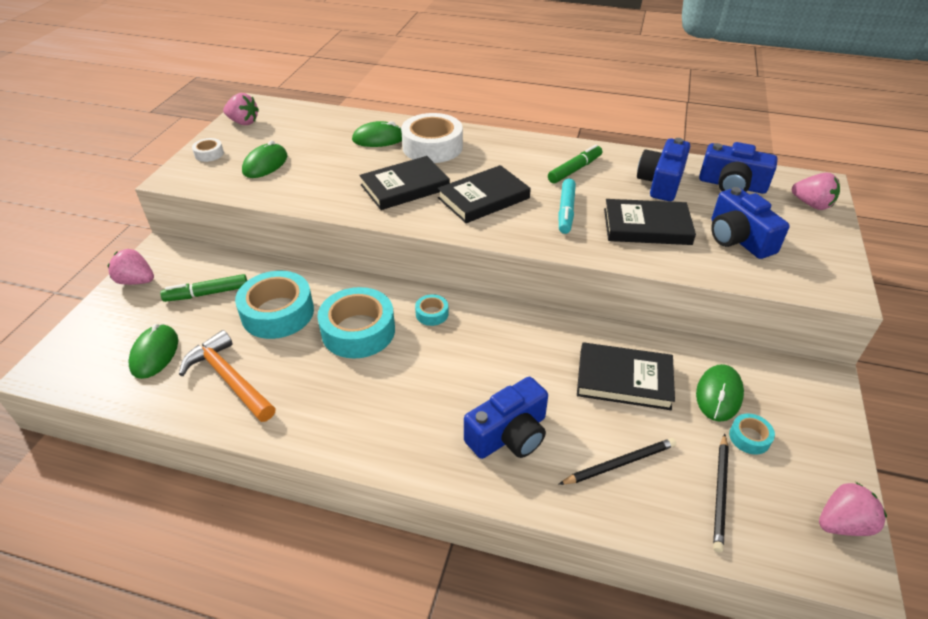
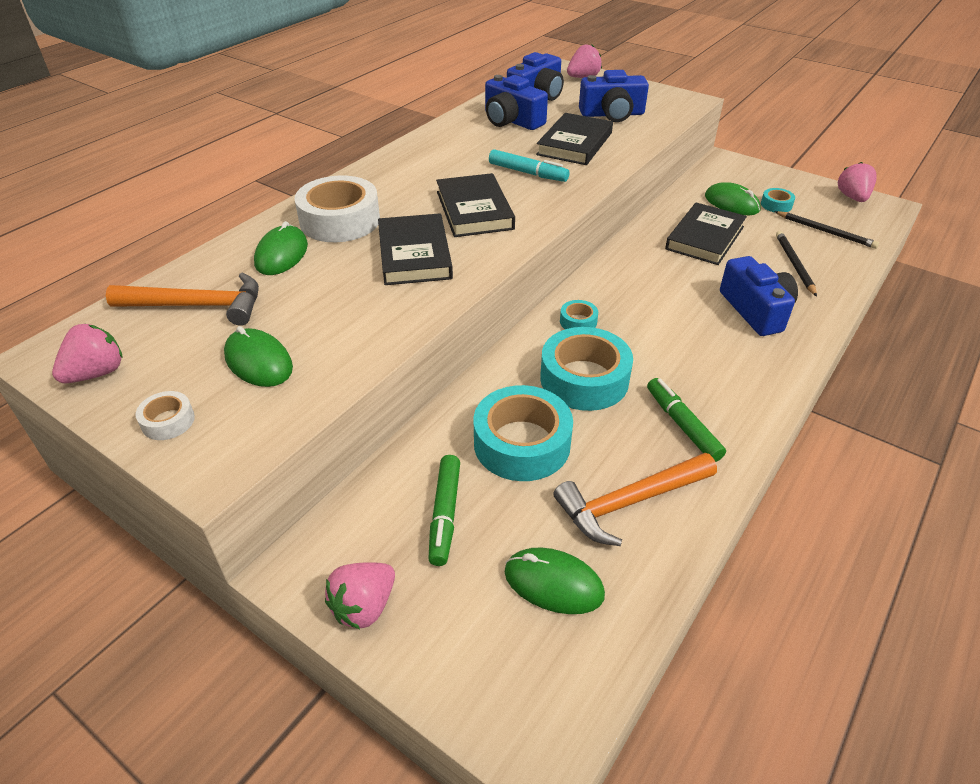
camera: 70 degrees left, 0 degrees up
green marker [548,144,602,184] -> green marker moved to [647,378,726,462]
none -> orange hammer [106,273,259,326]

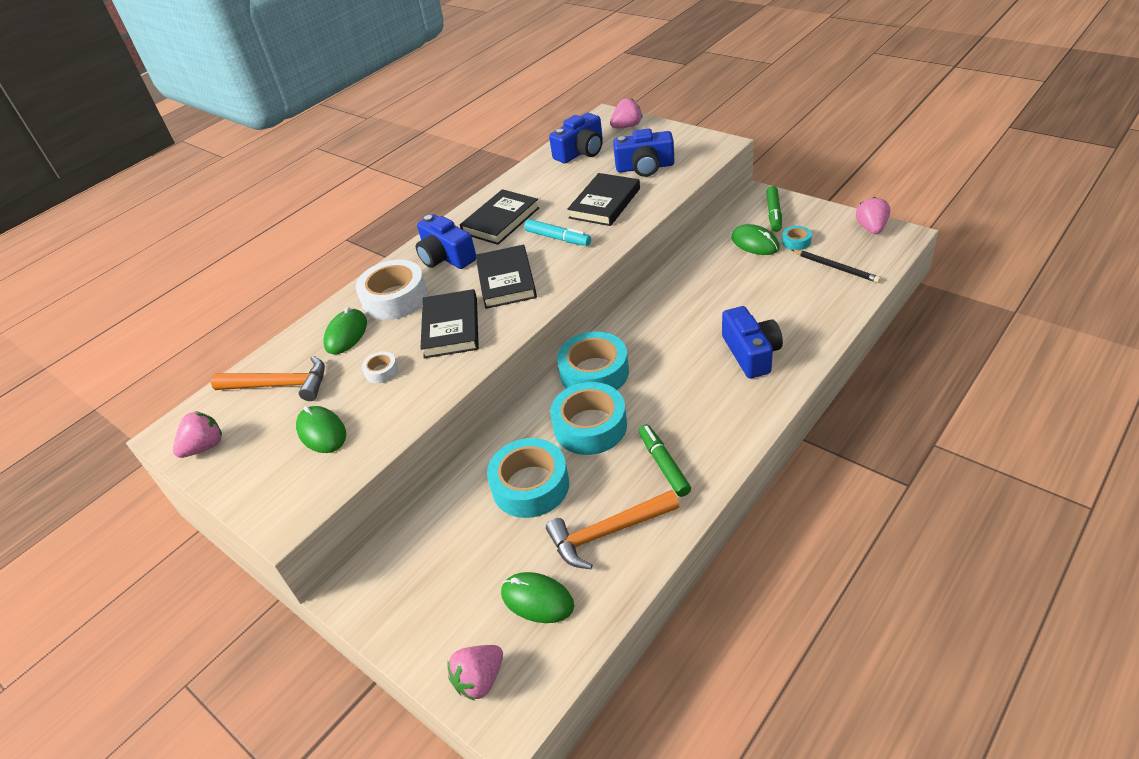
camera: 10 degrees right, 0 degrees up
white tape [135,391,195,440] -> white tape moved to [362,351,398,384]
pink strawberry [325,562,395,629] -> pink strawberry moved to [448,645,503,701]
green marker [428,455,460,566] -> green marker moved to [766,186,782,232]
blue camera [485,75,548,130] -> blue camera moved to [416,214,476,269]
turquoise tape [560,300,598,329] -> turquoise tape [557,331,629,390], size x2.17
black book [665,202,747,265] -> black book moved to [460,189,540,245]
black pencil [776,231,817,297] -> none

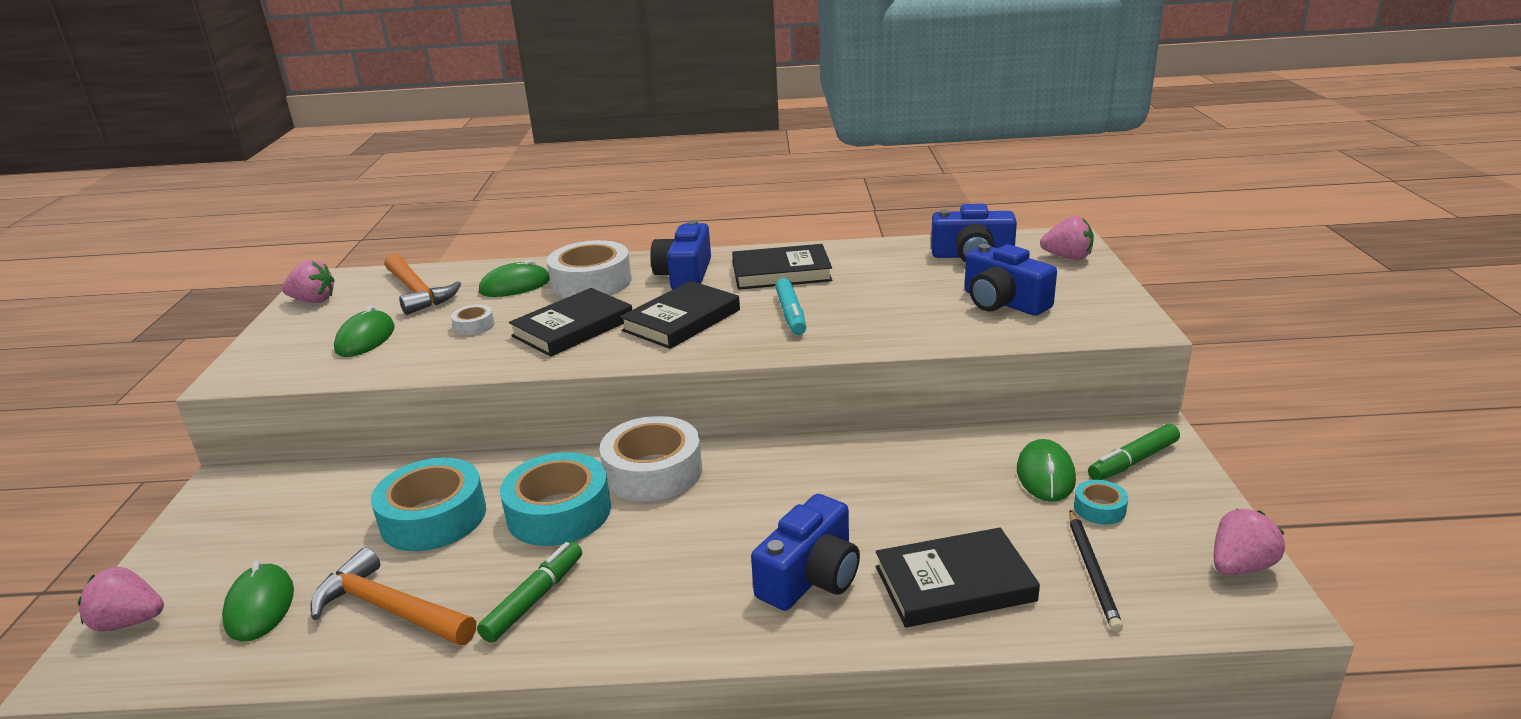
camera: 45 degrees right, 15 degrees down
turquoise tape [557,331,629,390] -> white tape [600,416,702,502]
black book [567,173,640,226] -> black book moved to [876,528,1040,628]

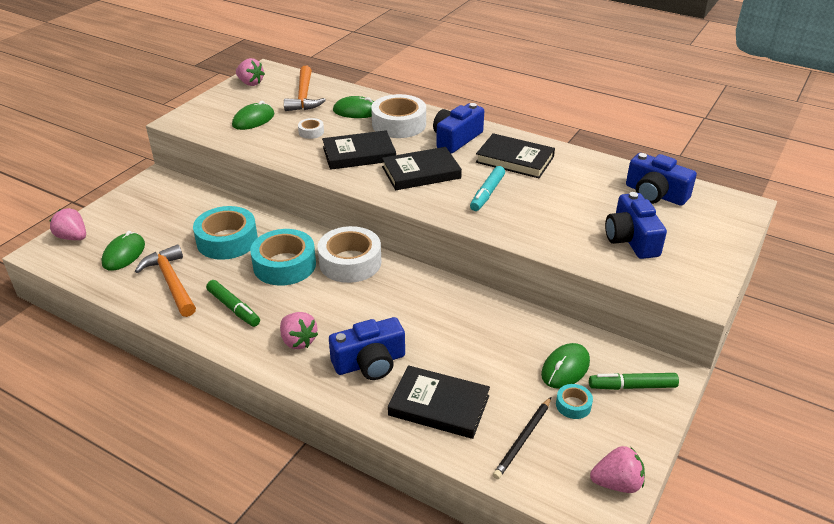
camera: 30 degrees right, 10 degrees up
green marker [477,542,582,643] -> green marker turned 75 degrees clockwise [206,280,260,327]
pink strawberry [1040,216,1094,260] -> pink strawberry moved to [280,312,318,349]

